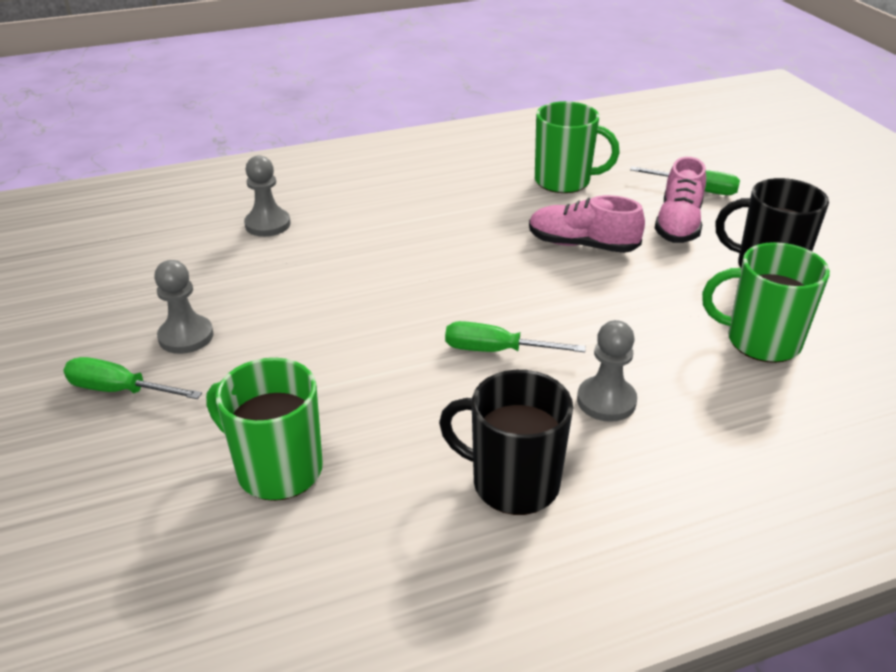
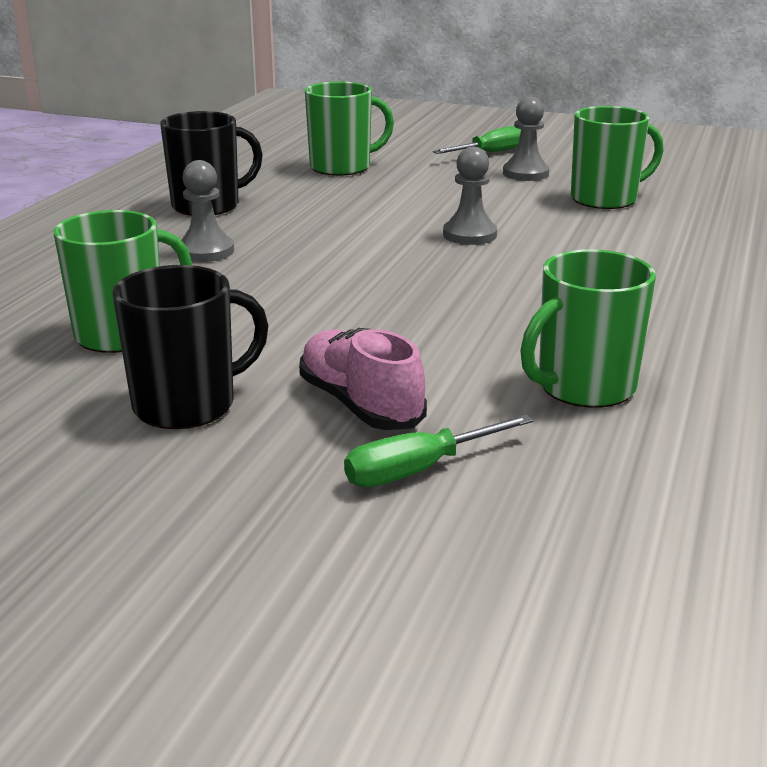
camera: 130 degrees right, 10 degrees down
grey pawn [244,155,291,237] -> grey pawn moved to [443,147,497,245]
green screwdriver [445,321,586,352] -> none
pink shoe [529,195,645,253] -> none
none -> green mug [571,106,663,209]

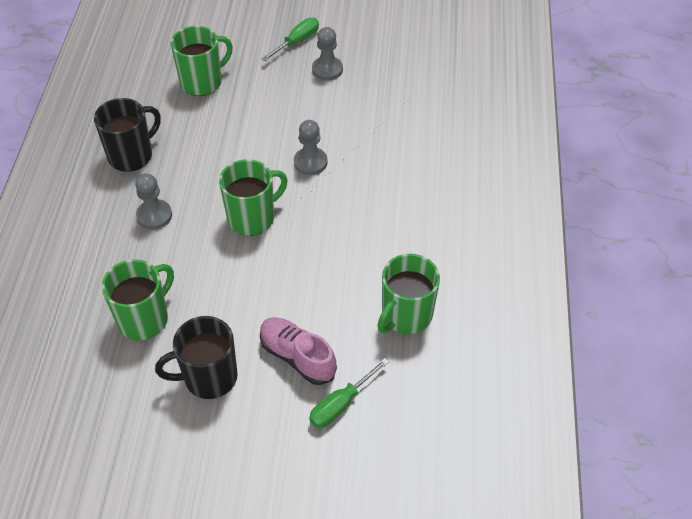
camera: 15 degrees left, 25 degrees up
black mug [112,265,269,429] -> black mug turned 150 degrees counterclockwise [155,316,238,399]
green mug [571,106,663,209] -> green mug moved to [219,159,288,236]

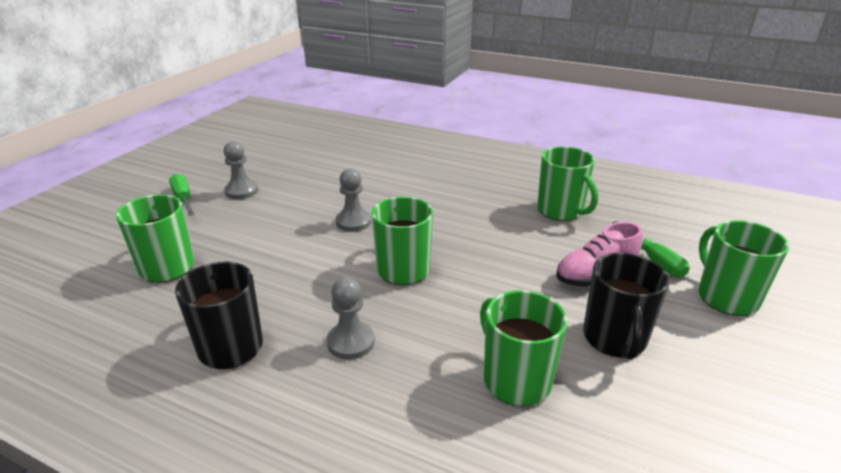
camera: 70 degrees left, 20 degrees down
none -> green mug [698,220,789,316]

